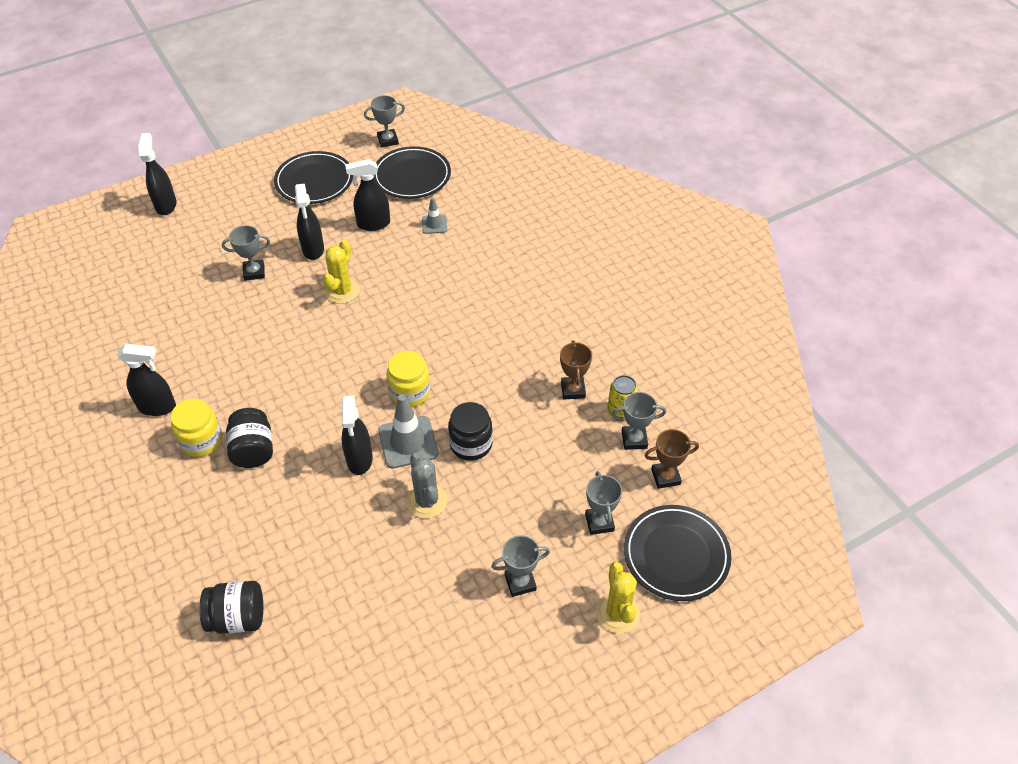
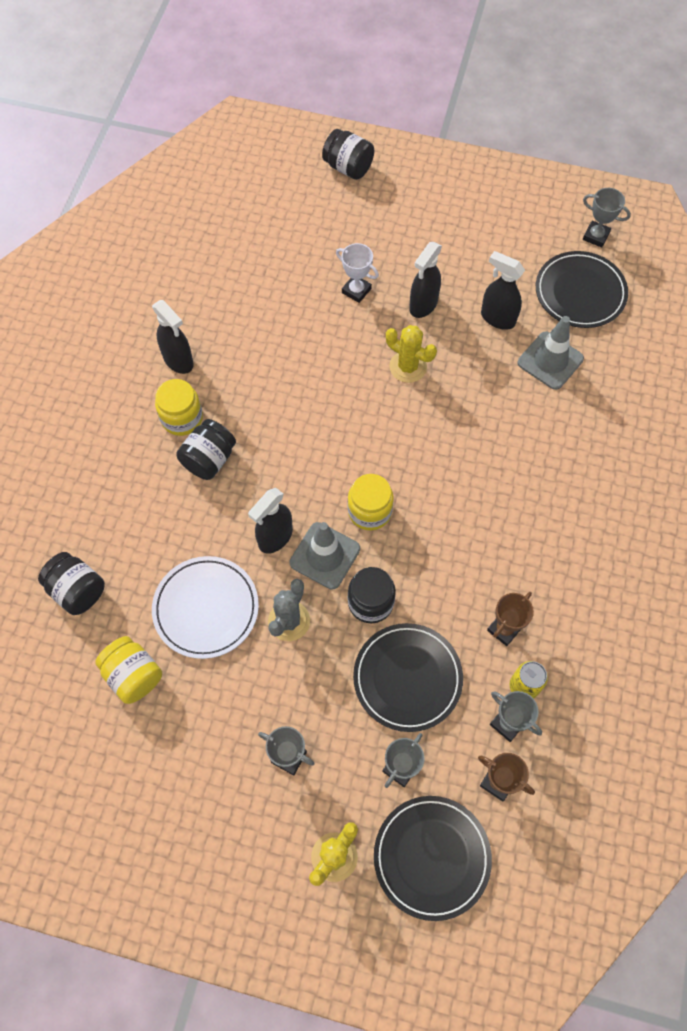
camera: 45 degrees right, 15 degrees up
black spray bottle [138,133,177,215] -> black jar [322,129,374,180]
grey trophy [222,225,270,281] -> white trophy [336,243,379,303]
black plate [274,151,353,204] -> black plate moved to [353,623,463,732]
yellow cactus [323,240,360,304] -> yellow cactus turned 60 degrees clockwise [386,325,437,383]
grey traffic cone [422,197,447,234] -> grey traffic cone [518,316,584,390], size x1.79
none -> yellow jar [95,636,162,704]
none -> white plate [152,556,259,659]

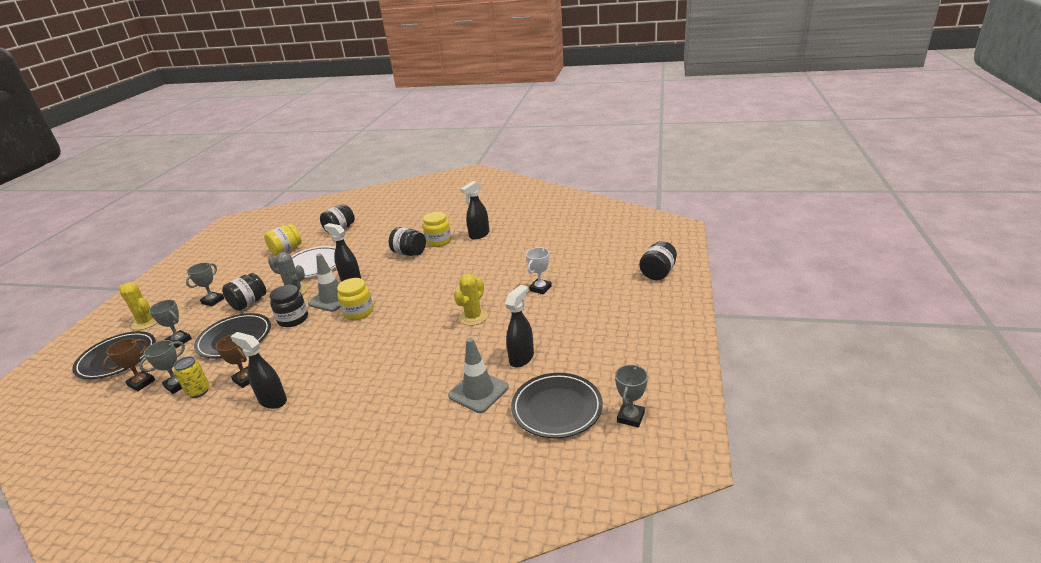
camera: 90 degrees right, 35 degrees down
black spray bottle [409,242,442,318] -> black spray bottle moved to [230,332,287,409]
none -> black jar [222,273,266,311]

